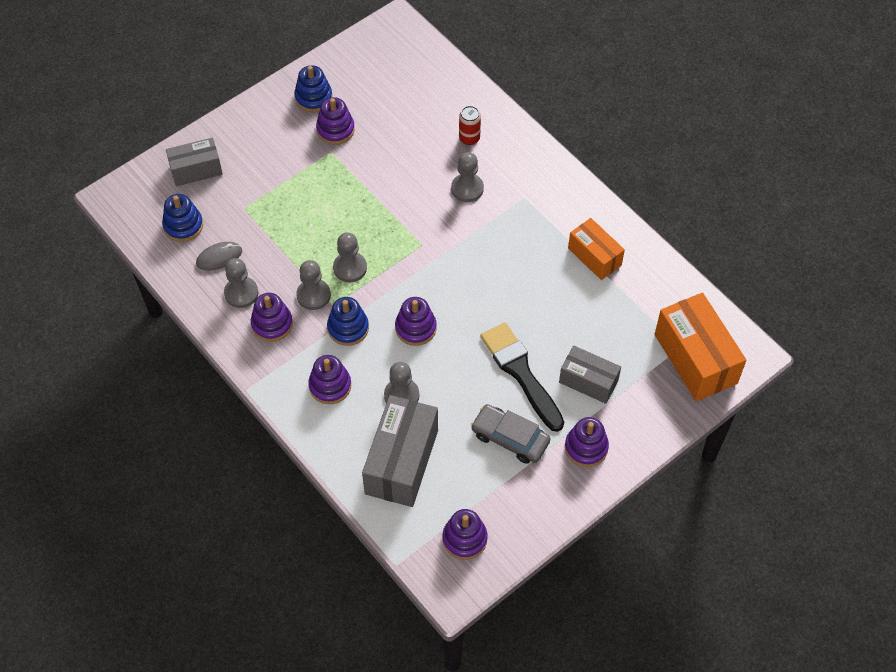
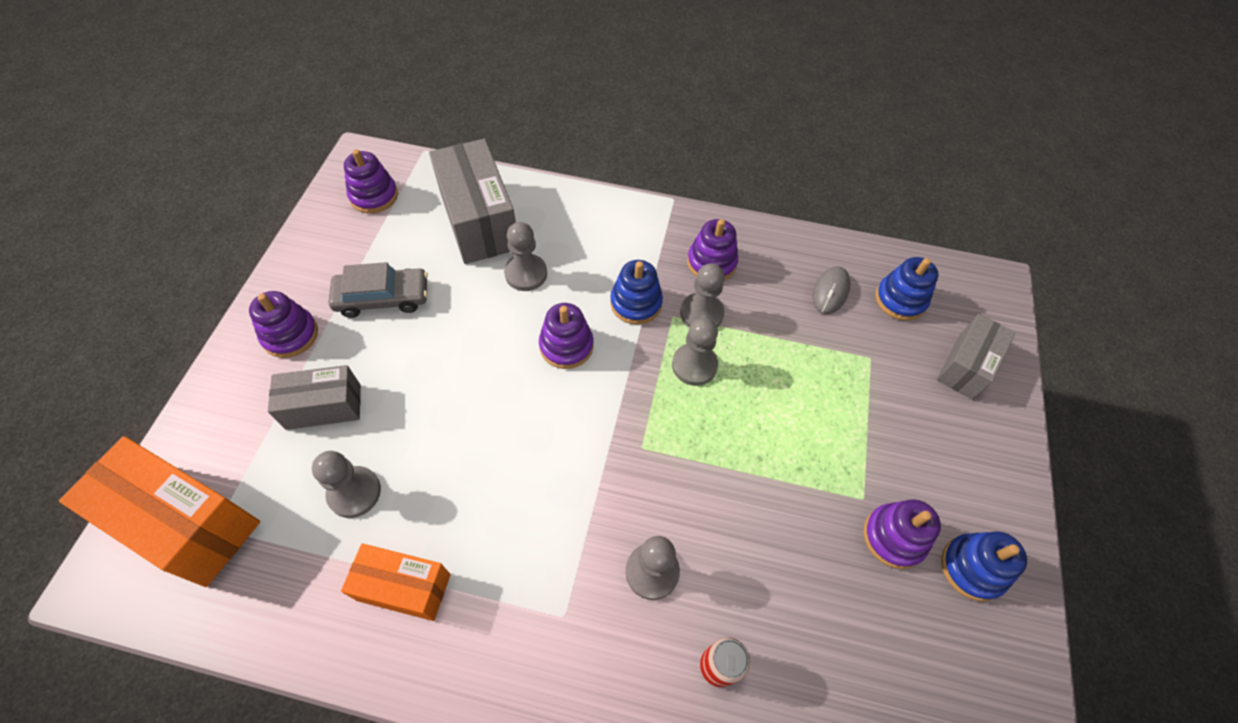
camera: 140 degrees right, 0 degrees up
grey pawn [224,258,258,308] -> grey pawn moved to [312,451,381,518]
purple stacking toy [308,355,351,404] -> none
black brush [480,322,564,432] -> none

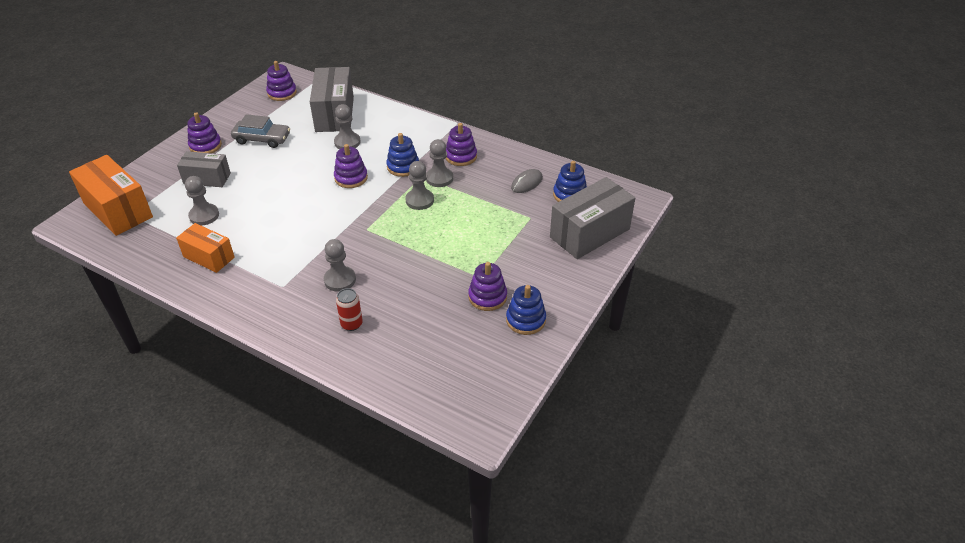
camera: 20 degrees right, 15 degrees down
grey box [937,314,1016,400] -> grey box [550,177,635,259], size x1.64

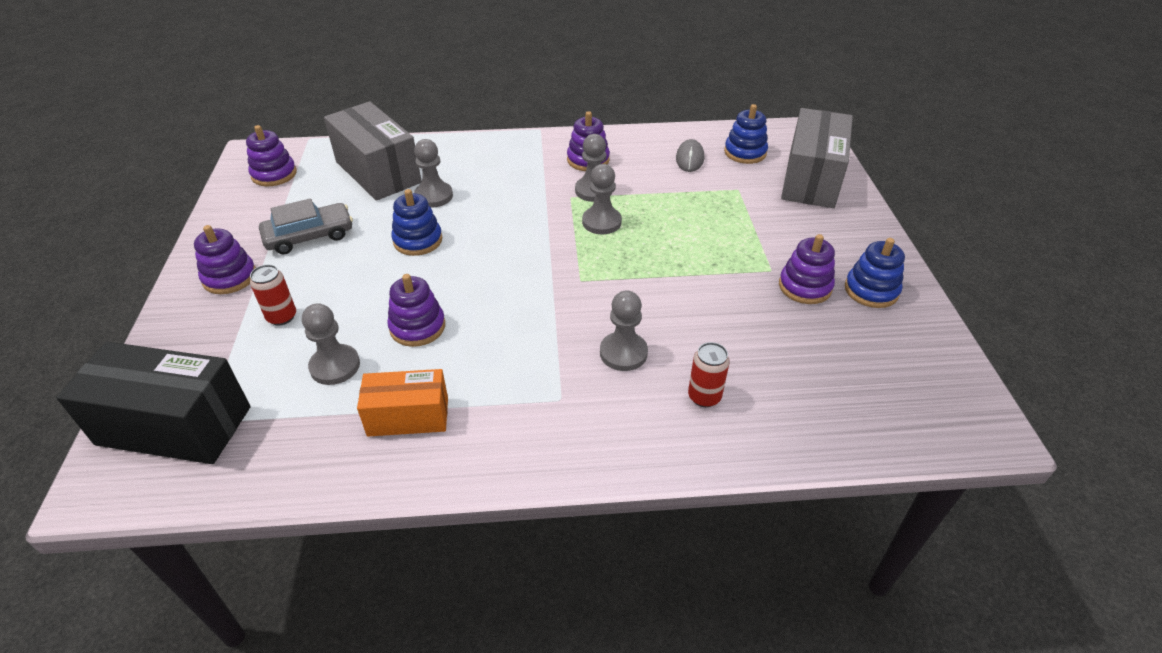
camera: 35 degrees left, 0 degrees up
orange box [69,155,153,236] -> black box [56,342,251,464]
grey box [177,151,231,187] -> red can [250,265,296,326]
purple stacking toy [334,144,368,188] -> purple stacking toy moved to [387,274,445,347]
blue stacking toy [386,133,419,177] -> blue stacking toy moved to [391,189,442,256]

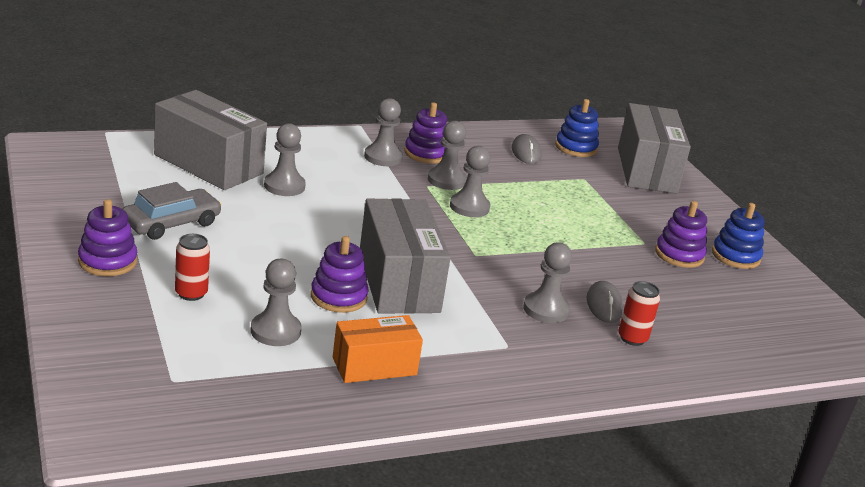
camera: 20 degrees left, 15 degrees down
black box [56,342,251,464] -> none
purple stacking toy [246,125,297,186] -> none
blue stacking toy [391,189,442,256] -> none
none -> grey box [360,198,451,314]
none -> grey pawn [364,98,403,166]
none -> grey mouse [586,281,624,323]

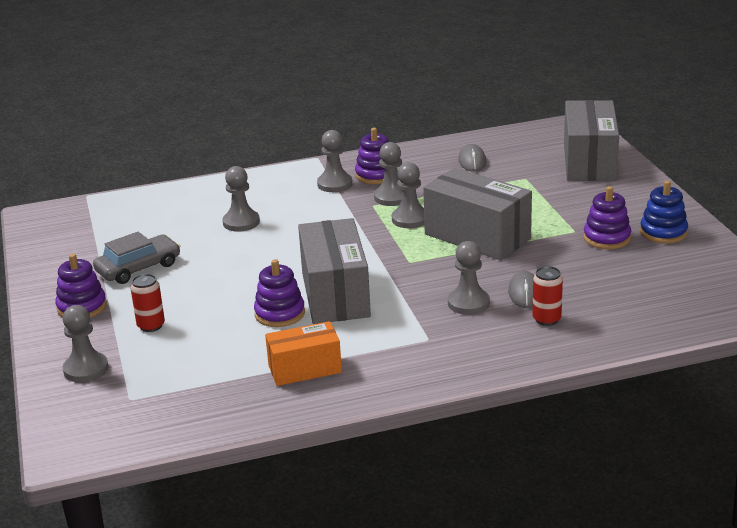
camera: 10 degrees right, 0 degrees up
grey box [154,90,267,190] -> grey box moved to [423,168,532,260]
grey pawn [251,259,302,346] -> grey pawn moved to [63,305,109,382]
blue stacking toy [555,99,599,157] -> none

